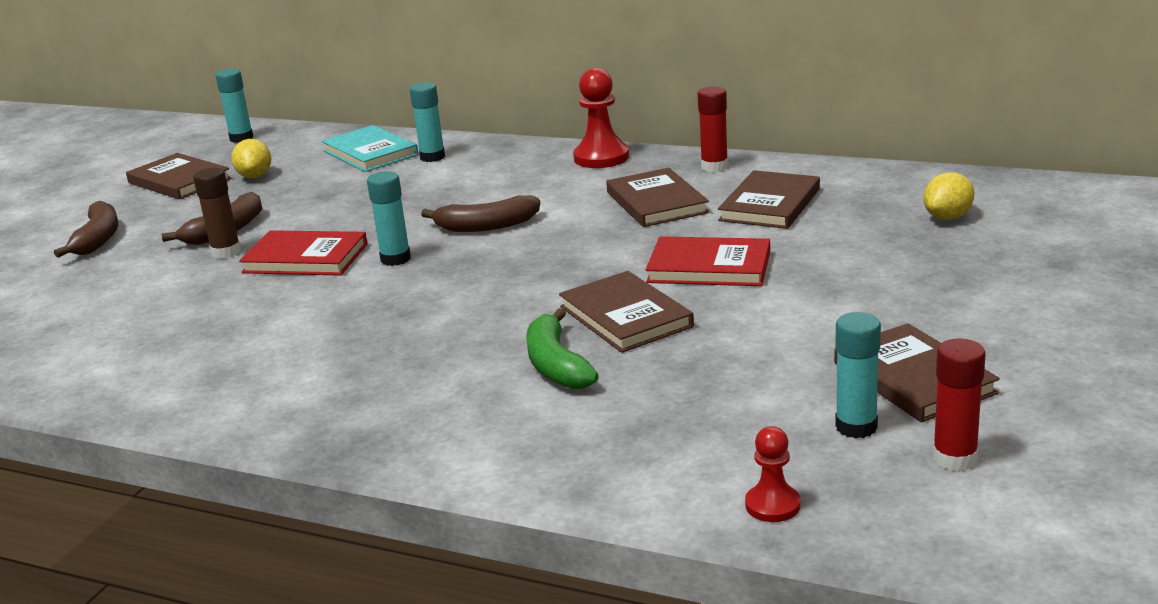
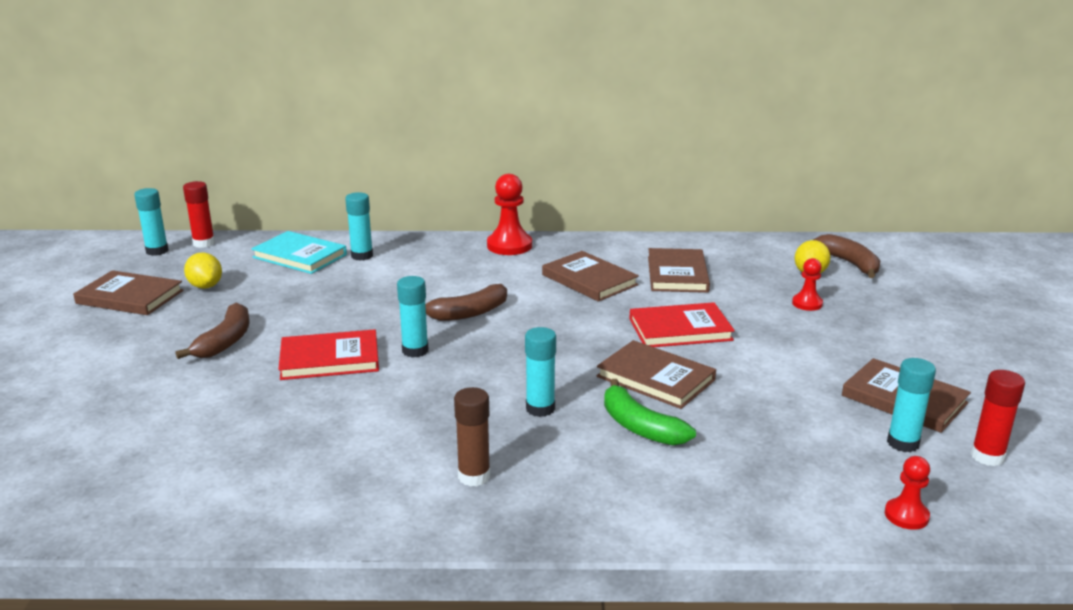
camera: 25 degrees left, 0 degrees up
brown banana [54,201,118,258] -> brown banana moved to [813,234,880,278]
brown glue stick [193,168,241,259] -> brown glue stick moved to [454,387,490,486]
red glue stick [698,87,728,172] -> red glue stick moved to [183,181,215,248]
none -> turquoise glue stick [525,327,556,417]
none -> red pawn [792,258,823,311]

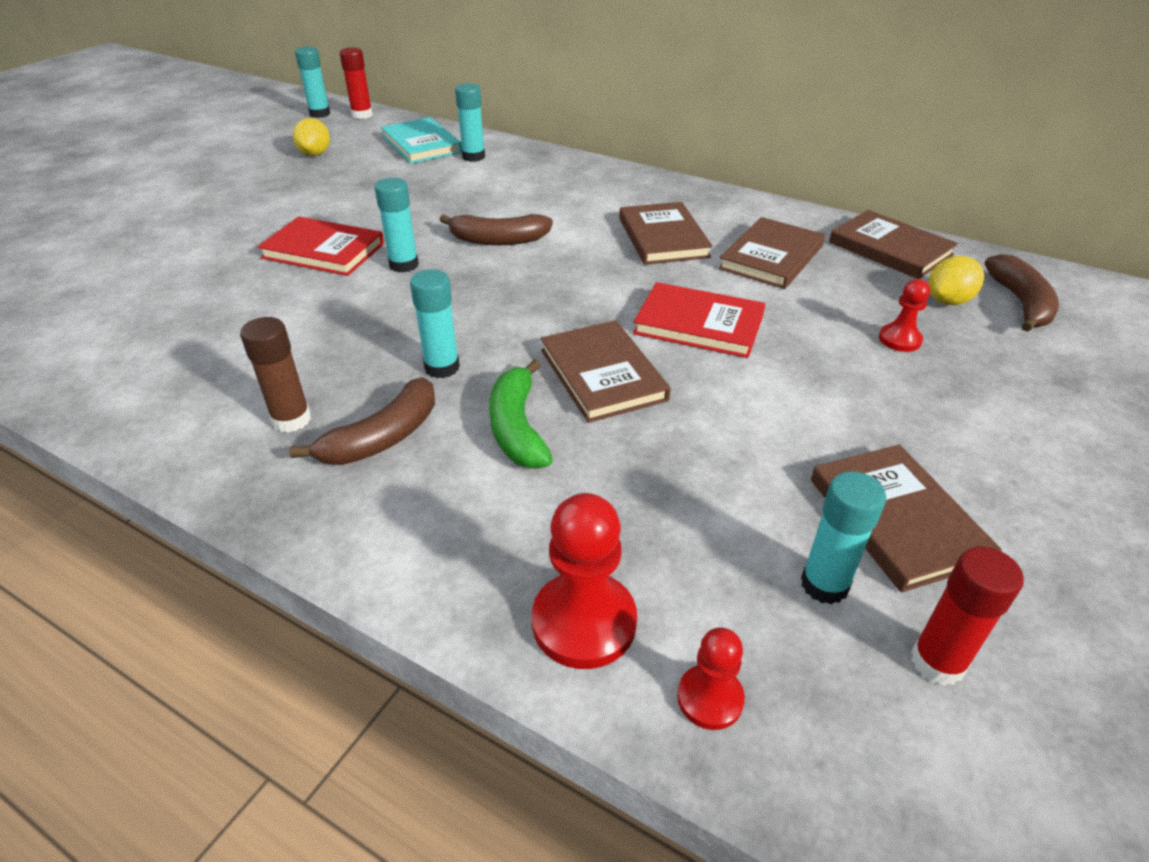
camera: 30 degrees right, 15 degrees up
brown book [73,270,183,315] -> brown book moved to [829,210,958,279]
brown banana [175,303,250,359] -> brown banana moved to [289,377,435,465]
red pawn [487,174,532,255] -> red pawn moved to [532,493,637,669]

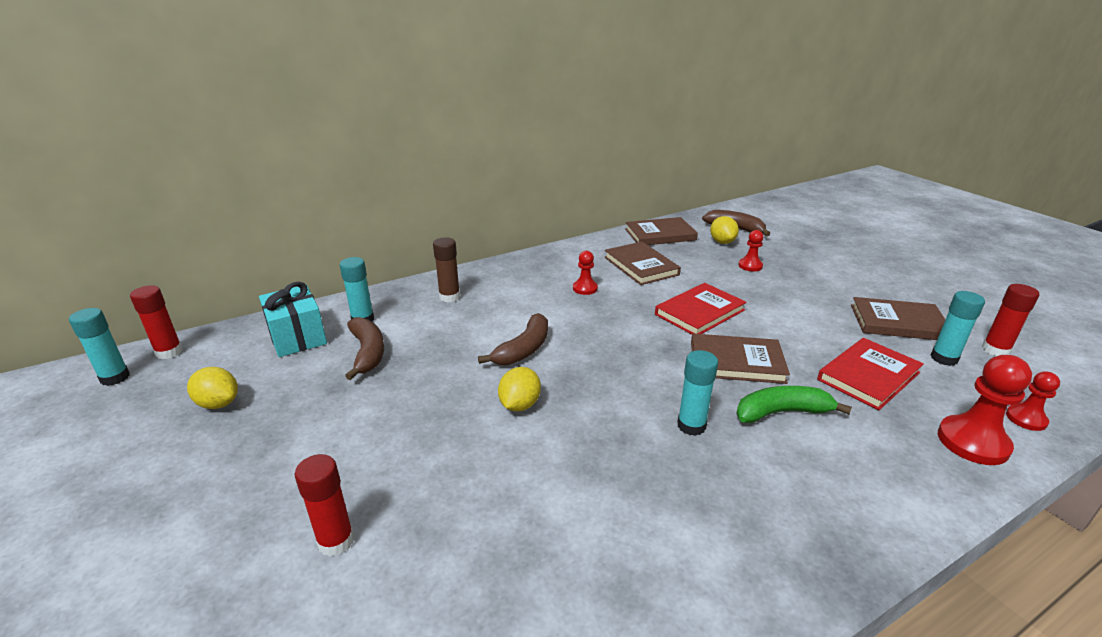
camera: 60 degrees left, 10 degrees down
brown glue stick [240,317,311,432] -> brown glue stick moved to [433,237,460,302]
red book [257,217,384,276] -> red book moved to [817,338,924,410]
brown banana [289,377,435,465] -> brown banana moved to [345,317,384,380]
turquoise glue stick [375,178,419,273] -> yellow lemon [498,367,541,412]
turquoise book [381,117,462,164] -> turquoise gift [259,282,327,357]
green banana [489,359,553,468] -> green banana turned 150 degrees clockwise [736,386,852,423]
brown book [619,202,713,265] -> red pawn [573,251,598,295]
none -> red glue stick [294,454,354,557]

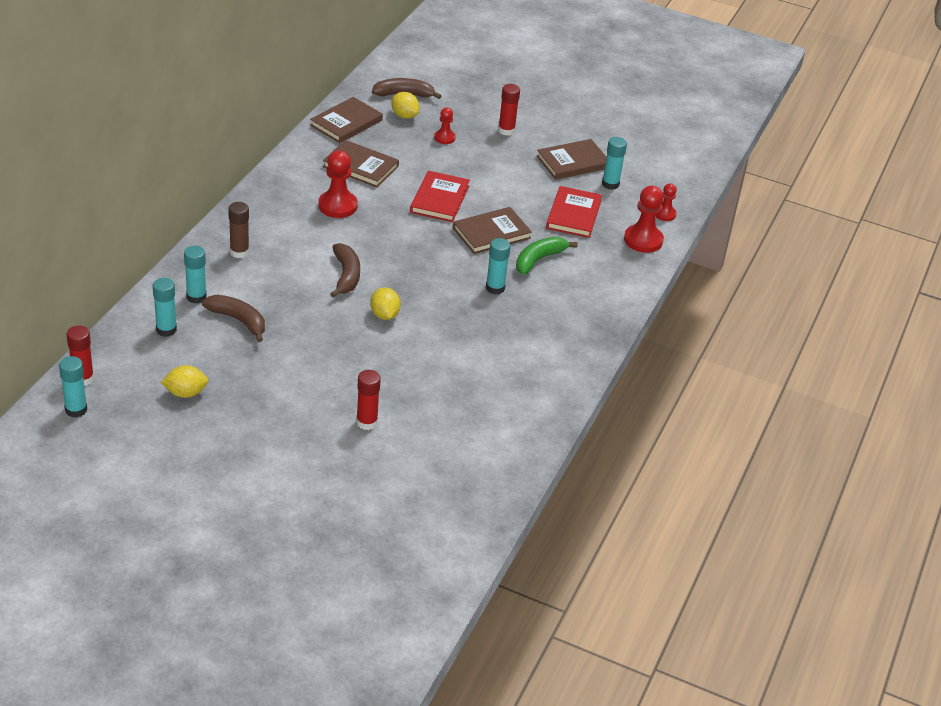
camera: 40 degrees left, 10 degrees up
turquoise gift [259,282,327,357] -> turquoise glue stick [153,278,177,337]
red pawn [573,251,598,295] -> red pawn [318,150,358,218], size x1.73
red glue stick [982,284,1039,356] -> red glue stick moved to [498,84,520,136]

